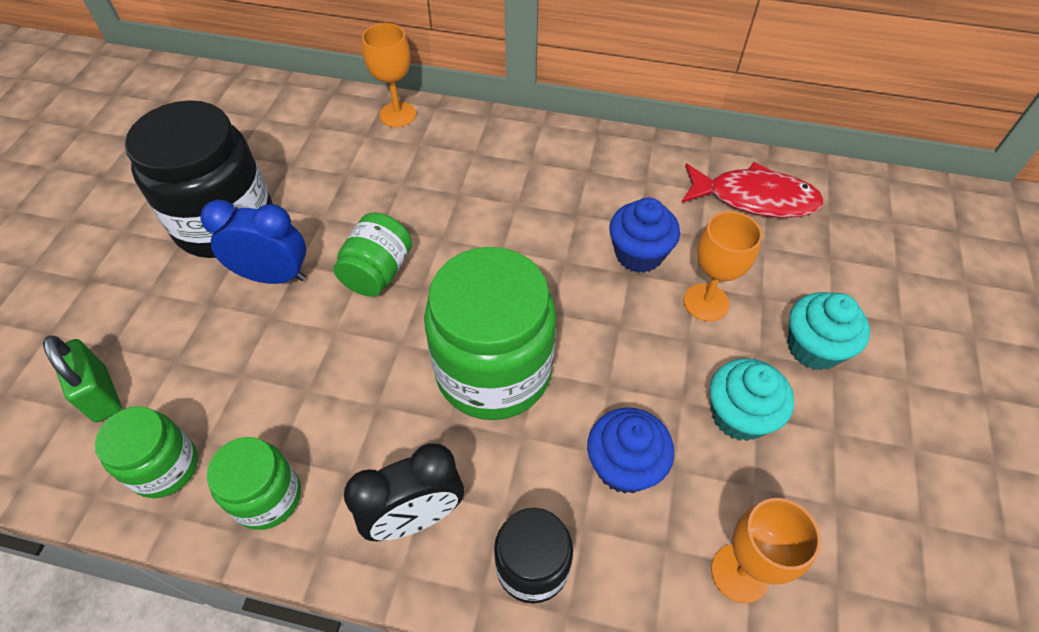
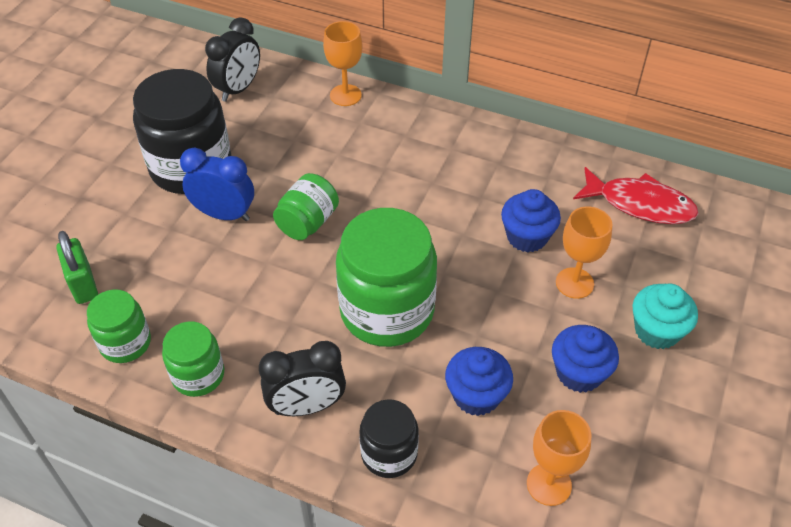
camera: 10 degrees right, 5 degrees down
turquoise cupcake [710,358,794,441] -> blue cupcake [552,325,619,393]
none -> black clock [205,17,260,102]

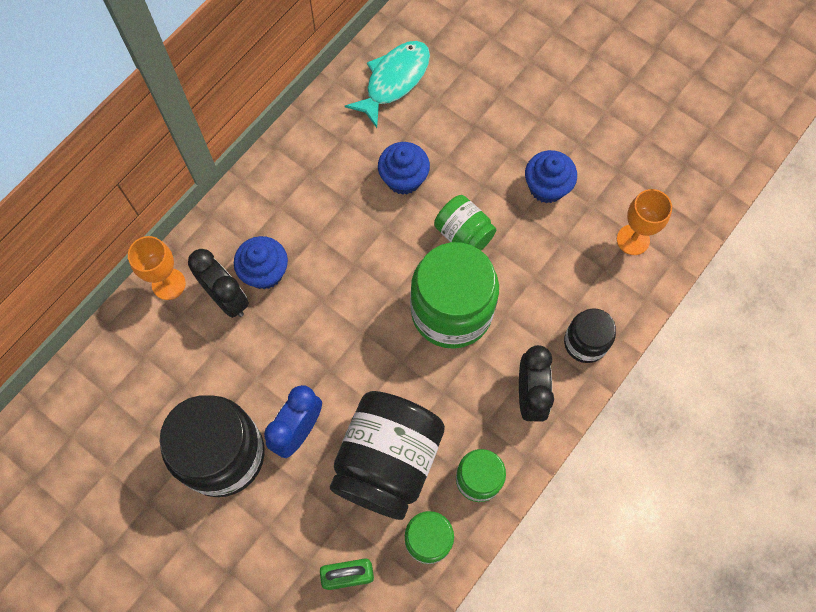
camera: 75 degrees left, 20 degrees up
black clock [205,17,260,102] -> black clock moved to [188,249,249,318]
green jar [273,173,339,240] -> green jar moved to [434,195,496,250]
blue cupcake [445,347,513,416] -> blue cupcake moved to [234,236,288,290]
orange goblet [556,206,612,299] -> none
red fish [573,167,699,224] -> turquoise fish [345,41,430,128]
turquoise cupcake [632,283,698,349] -> none
none -> black jar [330,391,445,520]

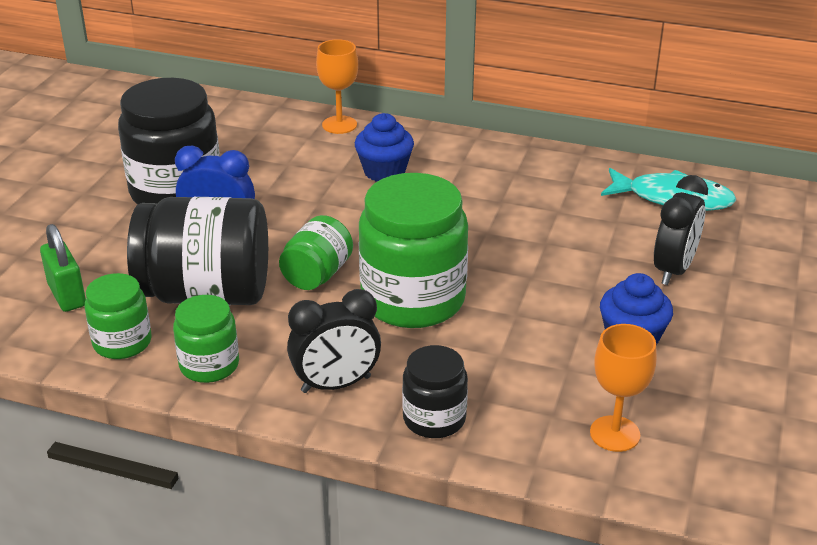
camera: 70 degrees right, 35 degrees down
black clock [188,249,249,318] -> black clock moved to [654,175,708,285]
blue cupcake [378,142,430,195] -> none
green jar [434,195,496,250] -> green jar moved to [279,215,353,290]

